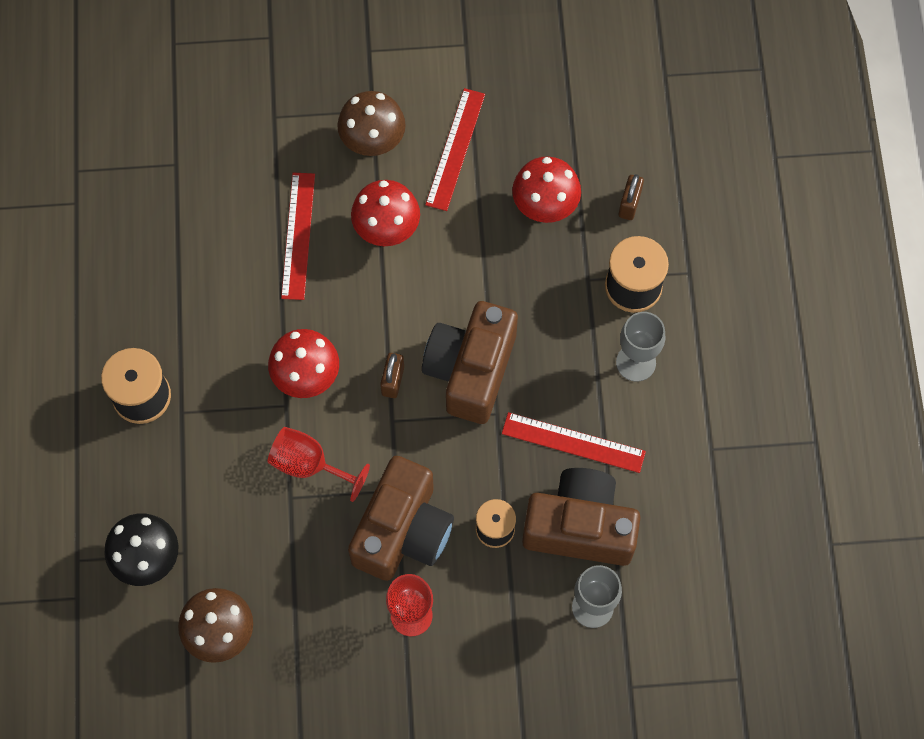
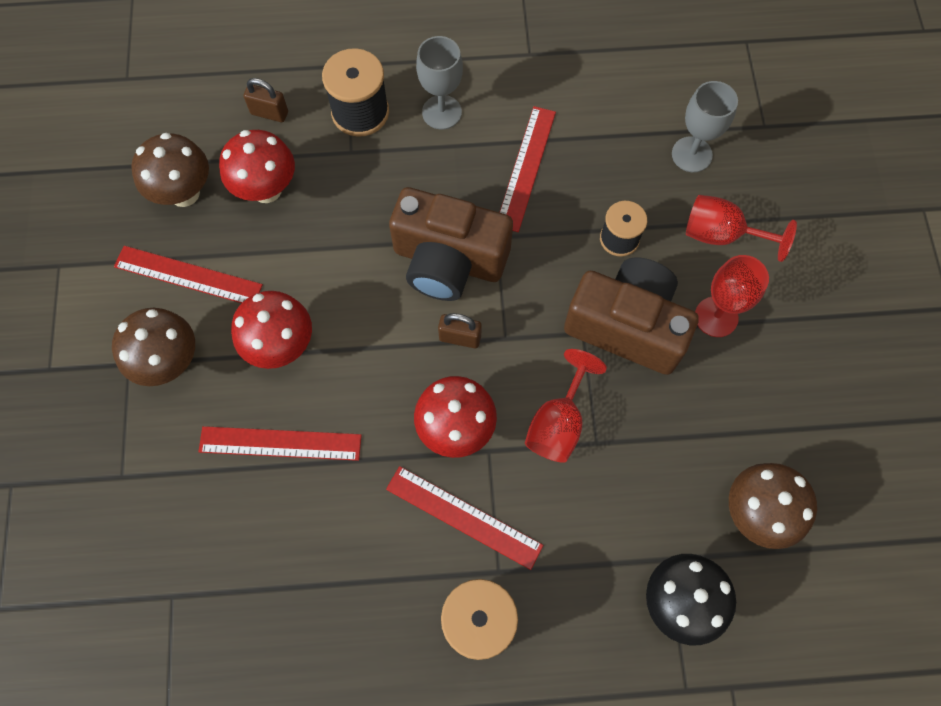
camera: 90 degrees left, 0 degrees up
brown camera [522,468,641,566] -> none
none -> brown mushroom [131,133,209,207]
none -> red ruler [386,466,544,570]
none -> red goblet [686,195,797,262]

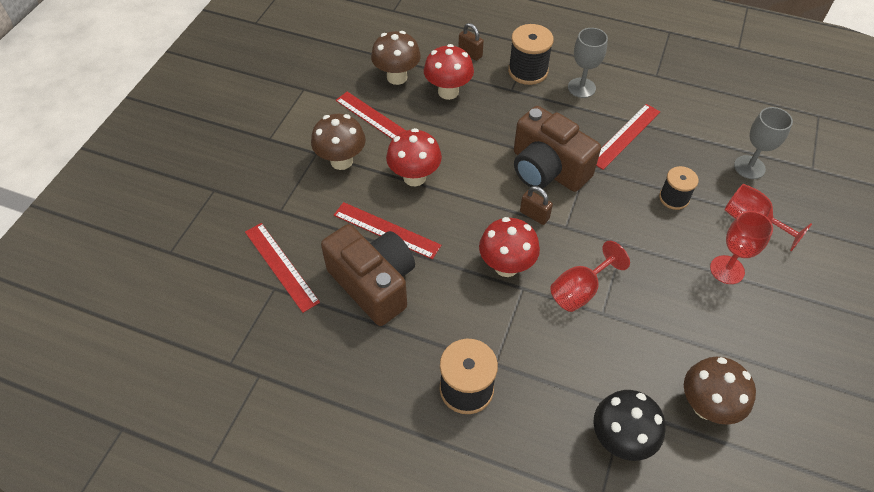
camera: 25 degrees right, 15 degrees down
red ruler [386,466,544,570] -> red ruler moved to [245,223,320,313]
brown camera [564,257,699,375] -> brown camera moved to [321,224,415,326]

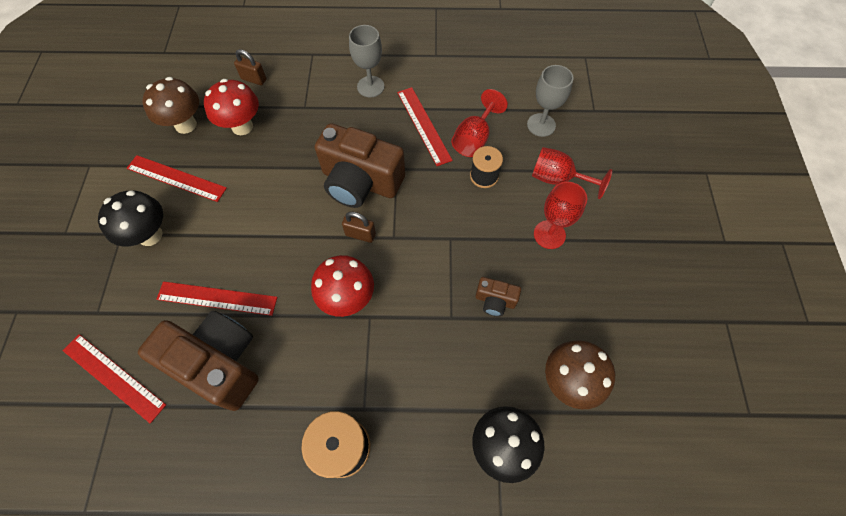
camera: 20 degrees left, 10 degrees up
brown mushroom [311,114,366,170] -> black mushroom [98,191,163,246]
red mushroom [386,128,442,186] -> none
black spool [508,24,554,85] -> none
red goblet [550,241,630,312] -> red goblet moved to [451,89,508,157]
red ruler [596,104,660,170] -> red ruler turned 45 degrees counterclockwise [397,87,453,166]
none -> brown camera [475,277,521,316]

